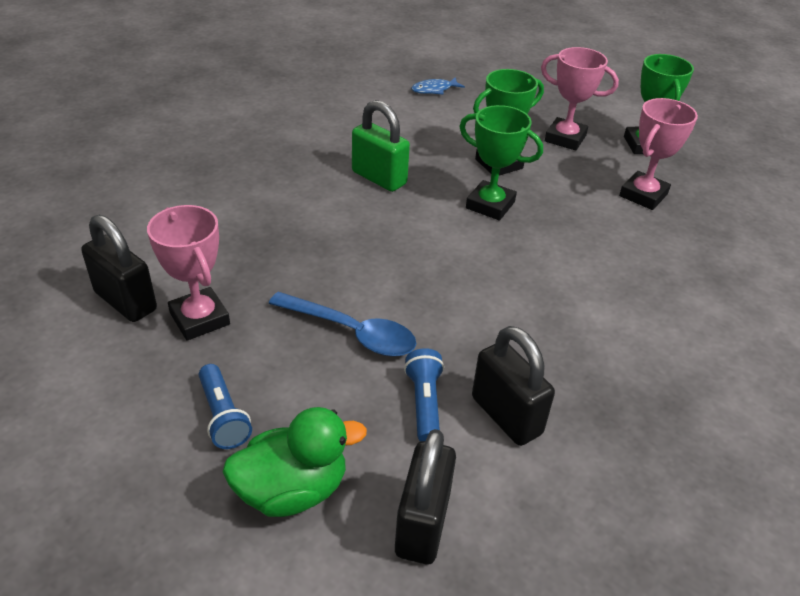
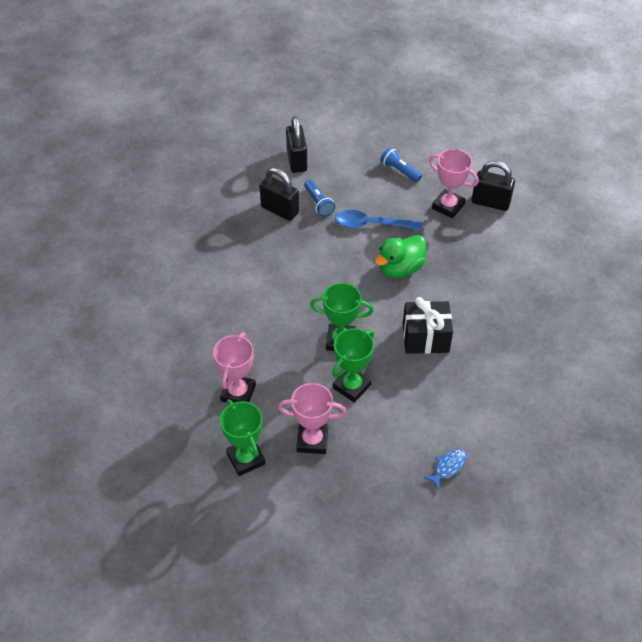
camera: 160 degrees right, 10 degrees up
green duck [223,407,367,517] -> green duck moved to [375,235,426,278]
green padlock [352,100,410,192] -> black gift [403,297,453,354]

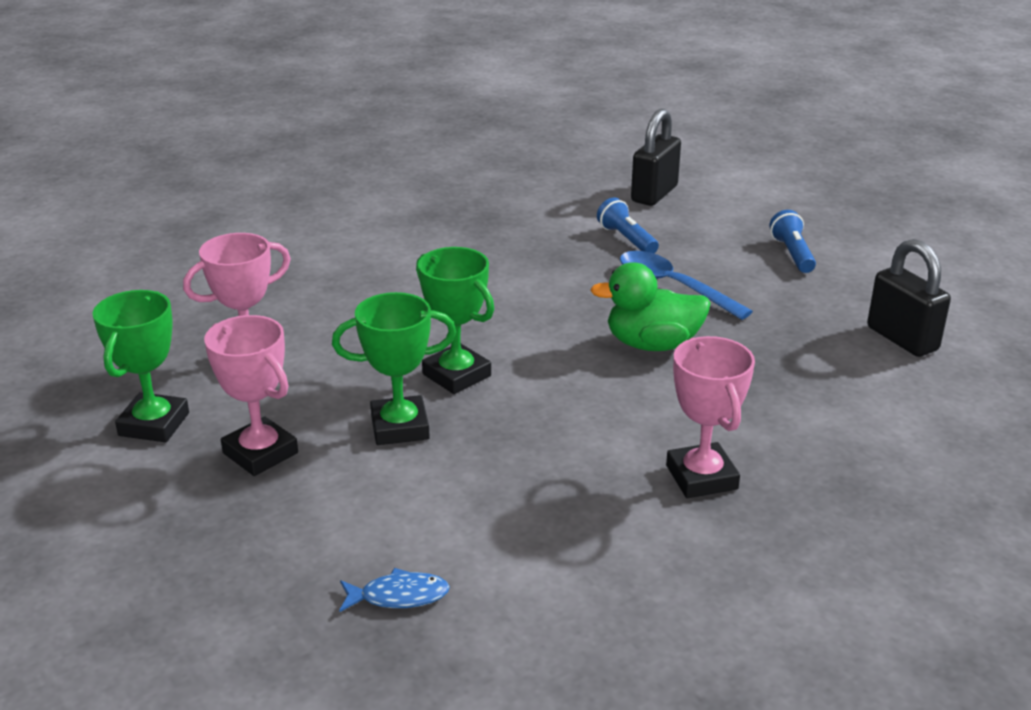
camera: 40 degrees right, 20 degrees down
black padlock [260,168,299,221] -> none
blue flashlight [304,179,335,217] -> blue flashlight turned 135 degrees clockwise [597,197,659,253]
black gift [403,297,453,354] -> none
pink trophy [429,149,479,218] -> pink trophy moved to [666,336,755,498]

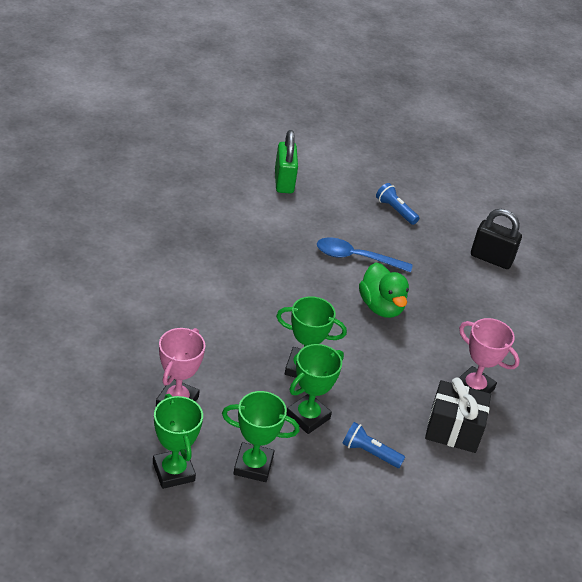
camera: 40 degrees left, 10 degrees up
pink trophy [204,315,298,476] -> green trophy [222,391,300,482]
blue fish [339,568,450,612] -> none
green duck [590,262,711,351] -> green duck turned 75 degrees counterclockwise [359,262,409,318]
blue flashlight [597,197,659,253] -> blue flashlight moved to [342,422,405,468]
black padlock [631,109,681,206] -> green padlock [275,130,298,193]
none -> black gift [425,377,491,453]

